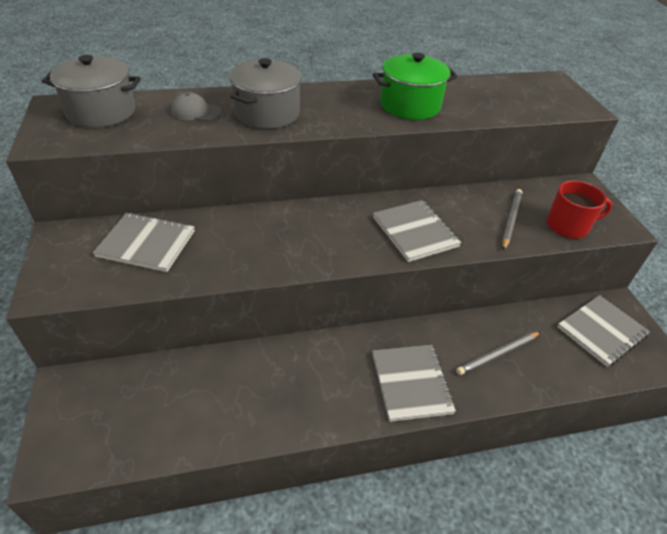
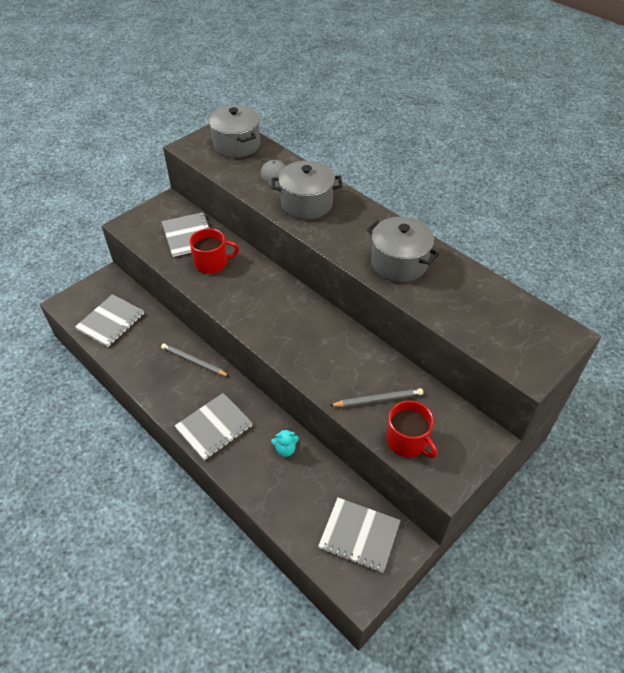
camera: 60 degrees right, 5 degrees up
green pot [373,53,458,120] -> grey pot [367,217,439,282]
grey notebook [373,200,461,262] -> grey notebook moved to [75,294,144,347]
grey pencil [456,332,541,375] -> grey pencil moved to [161,343,230,377]
none -> red mug [189,228,239,274]
none -> turquoise teddy bear [271,429,299,457]

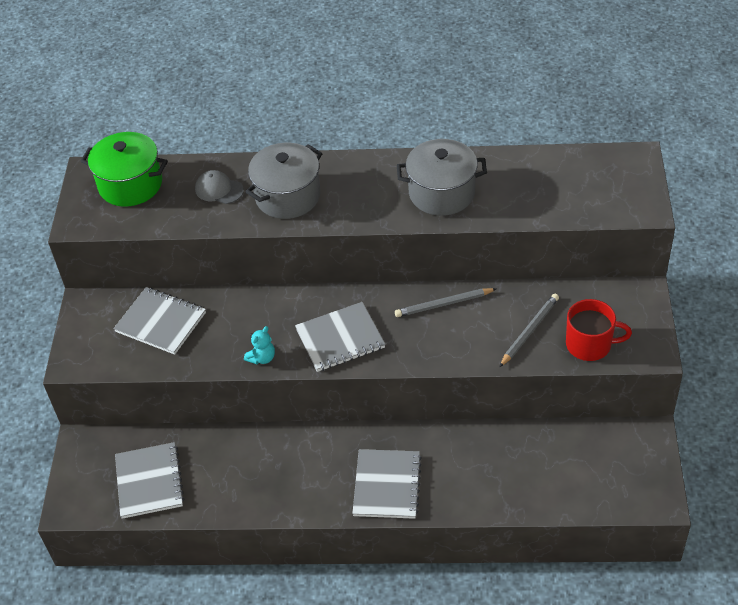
camera: 40 degrees left, 0 degrees up
grey pencil [161,343,230,377] -> grey pencil moved to [395,288,497,317]
red mug [189,228,239,274] -> none
grey pot [209,105,260,158] -> green pot [81,132,168,207]
turquoise teddy bear [271,429,299,457] -> turquoise teddy bear moved to [244,326,275,364]
grey notebook [318,498,400,573] -> grey notebook moved to [295,302,385,372]

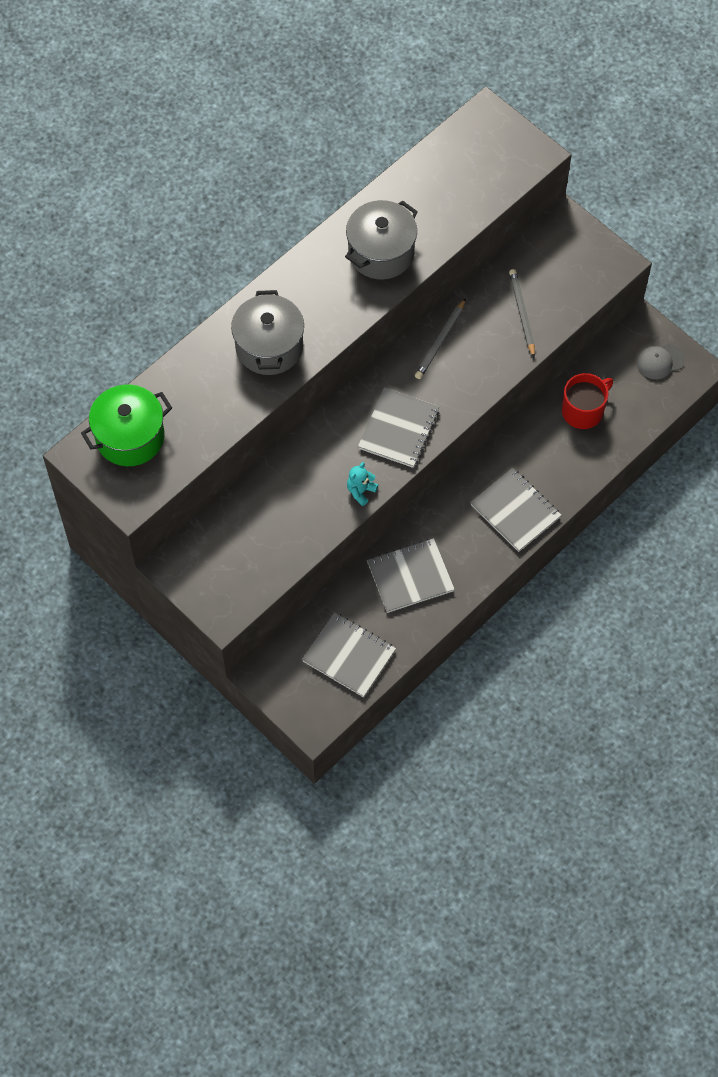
camera: 50 degrees left, 15 degrees up
grey notebook [113,287,206,355] -> grey notebook moved to [367,538,455,613]
grey cap [195,170,244,204] -> grey cap moved to [637,344,685,379]
turquoise teddy bear [244,326,275,364] -> turquoise teddy bear turned 135 degrees counterclockwise [347,462,378,506]
red mug [566,299,632,361] -> red mug moved to [562,373,613,429]

